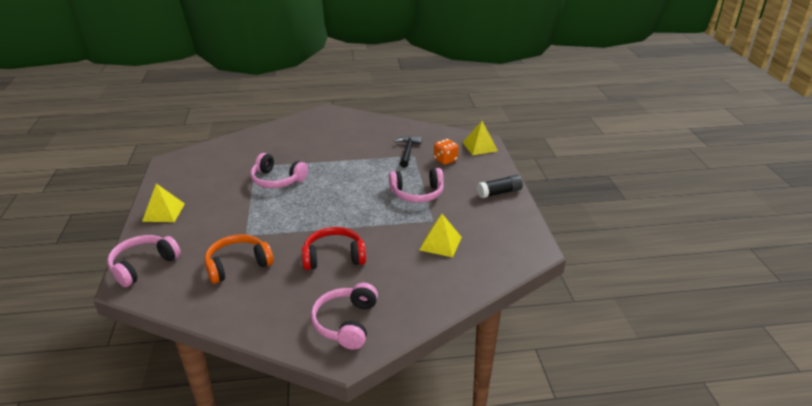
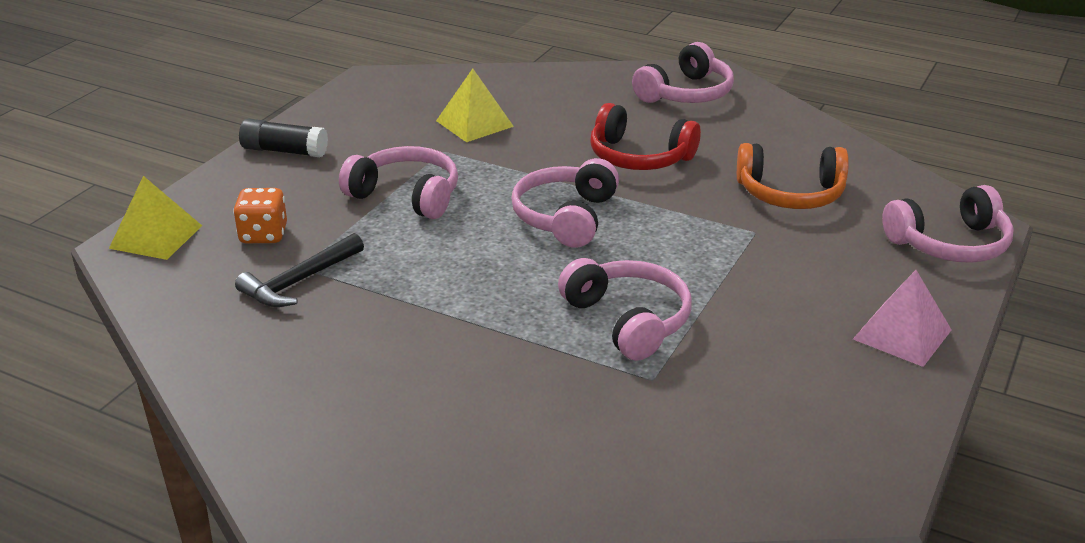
camera: 145 degrees left, 0 degrees up
yellow pyramid [142,184,185,222] -> pink pyramid [853,270,952,367]
none -> pink headphones [511,158,619,248]

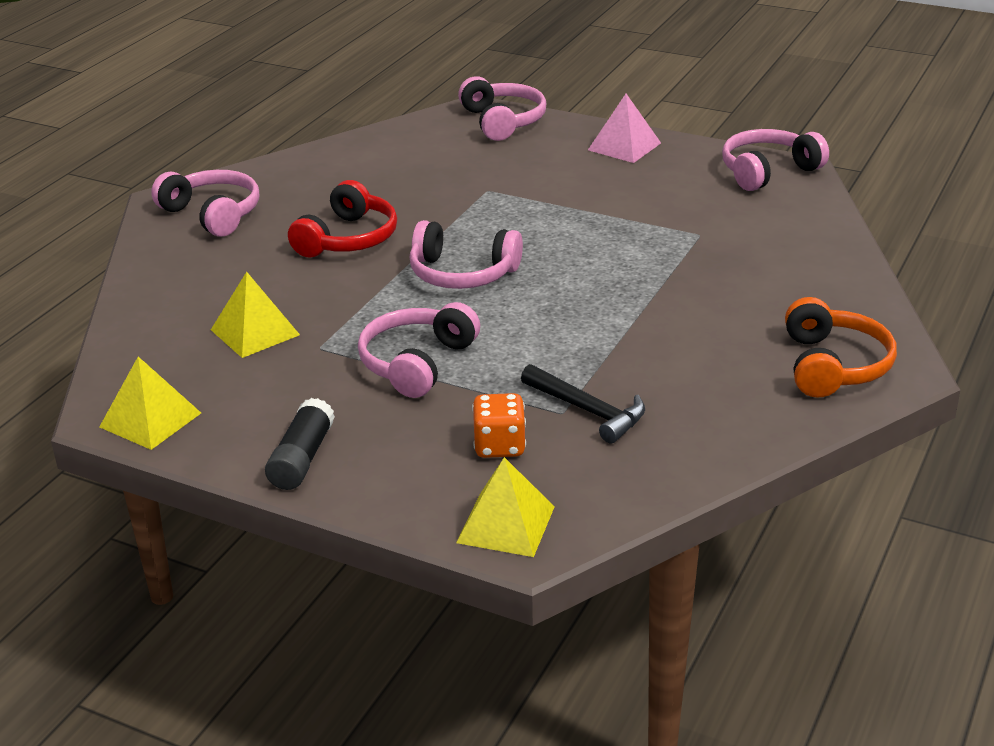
camera: 90 degrees left, 0 degrees up
pink headphones [558,258,692,360] -> pink headphones moved to [722,129,829,191]
orange headphones [737,143,849,209] -> orange headphones moved to [785,297,897,398]
none -> yellow pyramid [99,357,201,450]

